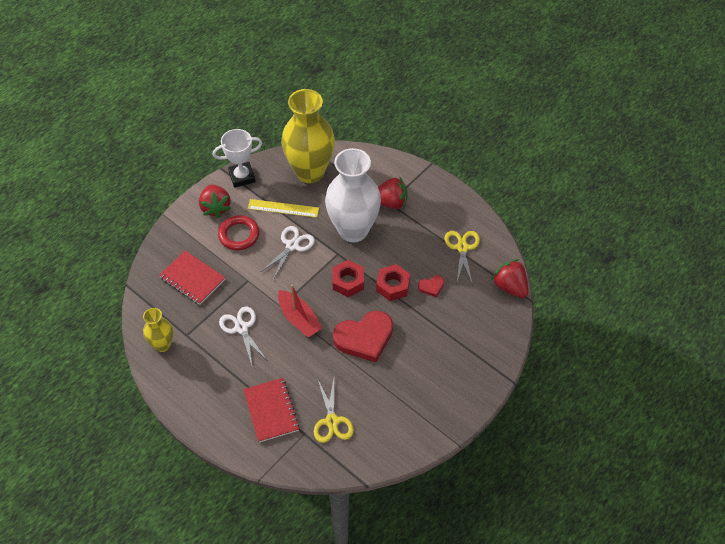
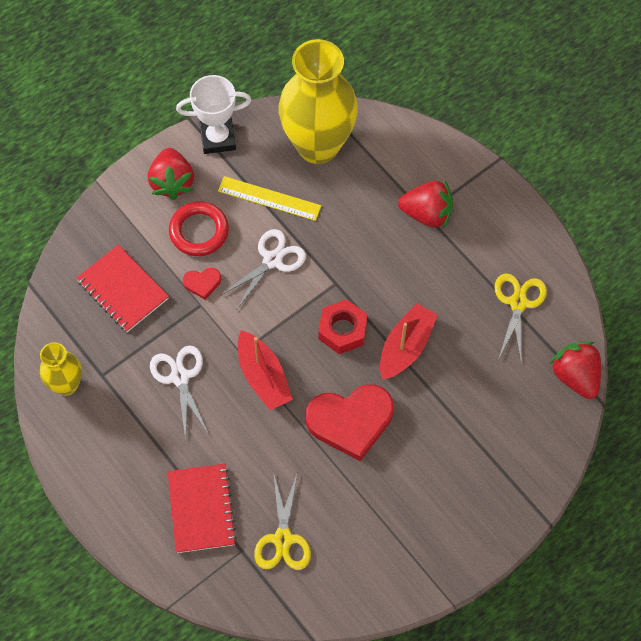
camera: 10 degrees right, 10 degrees up
white vase [325,148,381,242] -> none
red nut [376,264,410,301] -> red boat [380,303,438,380]
red heart [418,275,444,297] -> red heart moved to [183,268,221,300]

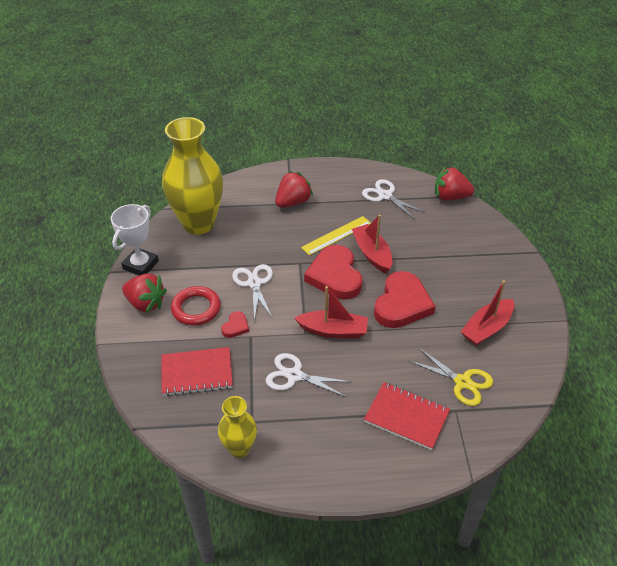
camera: 55 degrees left, 20 degrees down
yellow ruler [218,176,321,221] -> yellow ruler moved to [301,216,371,255]
red nut [319,299,367,354] -> red heart [304,245,362,299]
yellow scissors [494,273,547,360] -> white scissors [362,179,425,219]
none -> red boat [460,280,514,346]

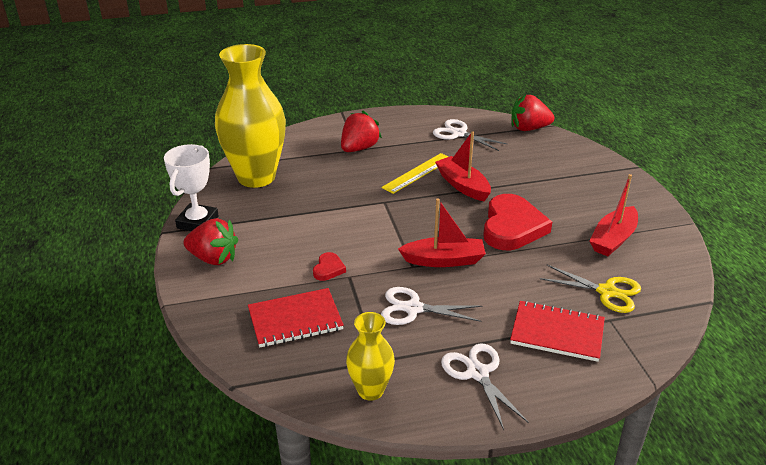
camera: 10 degrees left, 10 degrees down
red ring [171,286,221,326] -> none
white scissors [232,264,273,321] -> white scissors moved to [441,343,528,430]
red heart [304,245,362,299] -> none

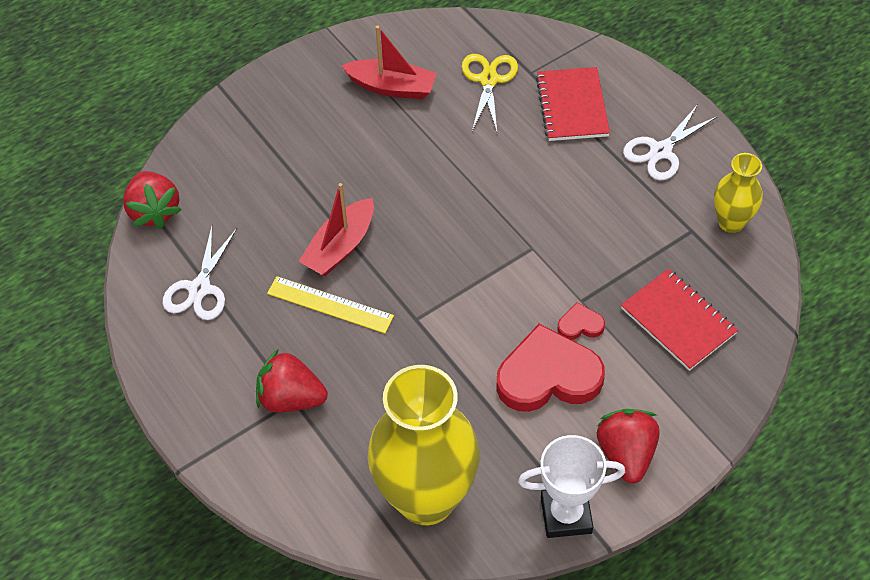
camera: 110 degrees left, 20 degrees up
white scissors [381,287,482,325] -> none
red boat [398,199,486,267] -> none
red heart [483,194,552,250] -> red heart moved to [496,324,605,412]

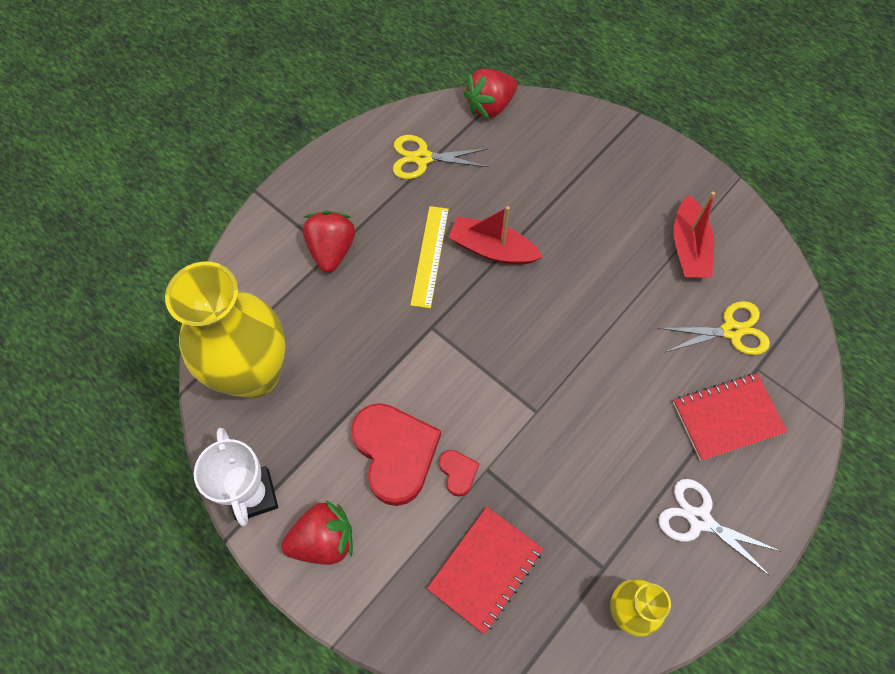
camera: 75 degrees right, 10 degrees up
white scissors [163,226,237,320] -> yellow scissors [393,135,488,179]

